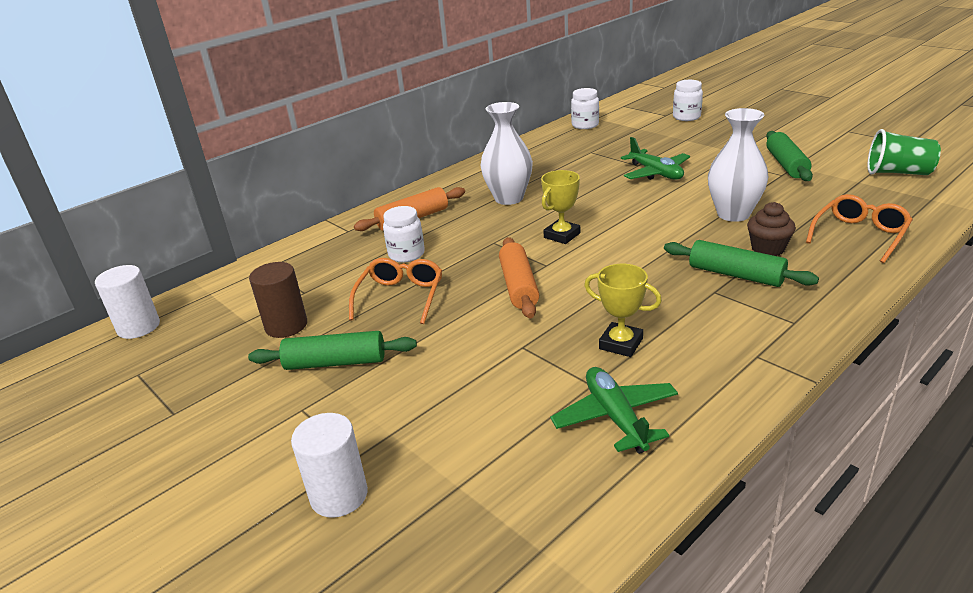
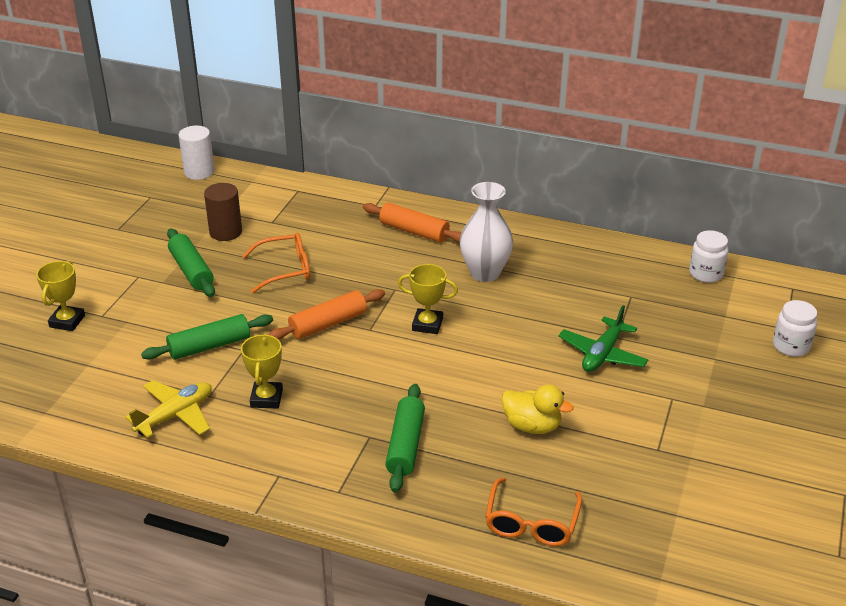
camera: 60 degrees right, 5 degrees up
white cylinder [291,413,368,518] -> yellow trophy [36,261,85,331]
white jar [383,206,425,263] -> none
green plane [550,367,678,454] -> yellow plane [125,380,212,438]
white vase [708,108,768,222] -> yellow duck [501,384,574,434]
brown cupcake [747,202,796,256] -> none
green rolling pin [766,131,813,181] -> green rolling pin moved to [141,314,273,360]
orange glasses [806,194,913,263] -> orange glasses turned 90 degrees clockwise [485,477,582,546]
green cup [867,129,941,175] -> none

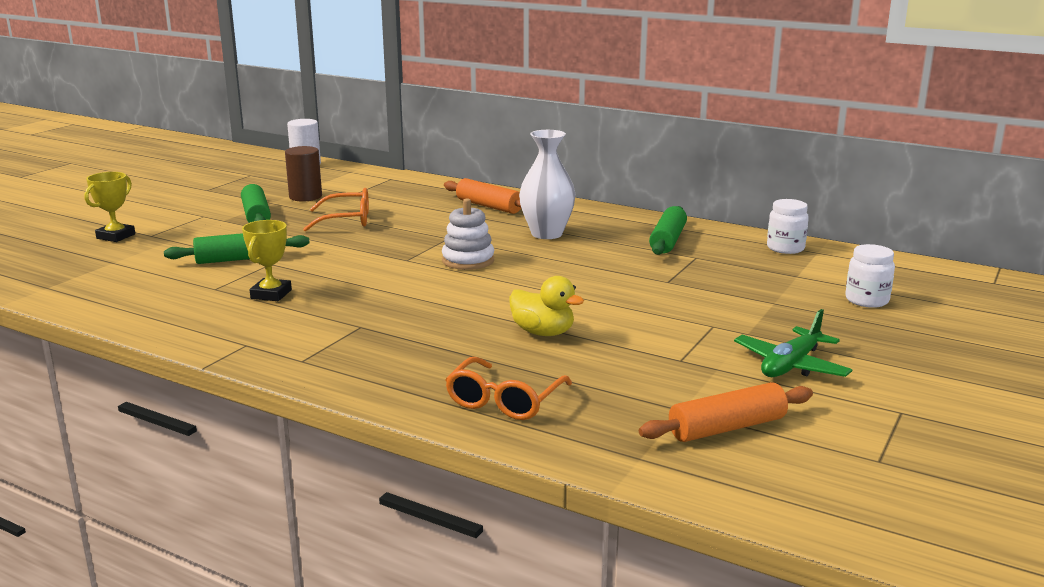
camera: 10 degrees right, 15 degrees down
yellow plane [125,380,212,438] -> none
orange rolling pin [268,289,385,340] -> orange rolling pin moved to [639,382,813,442]
green rolling pin [385,384,425,493] -> green rolling pin moved to [649,206,687,255]
yellow trophy [398,264,458,334] -> white stacking toy [442,199,494,270]
green plane [559,305,648,372] -> green plane moved to [734,309,852,377]

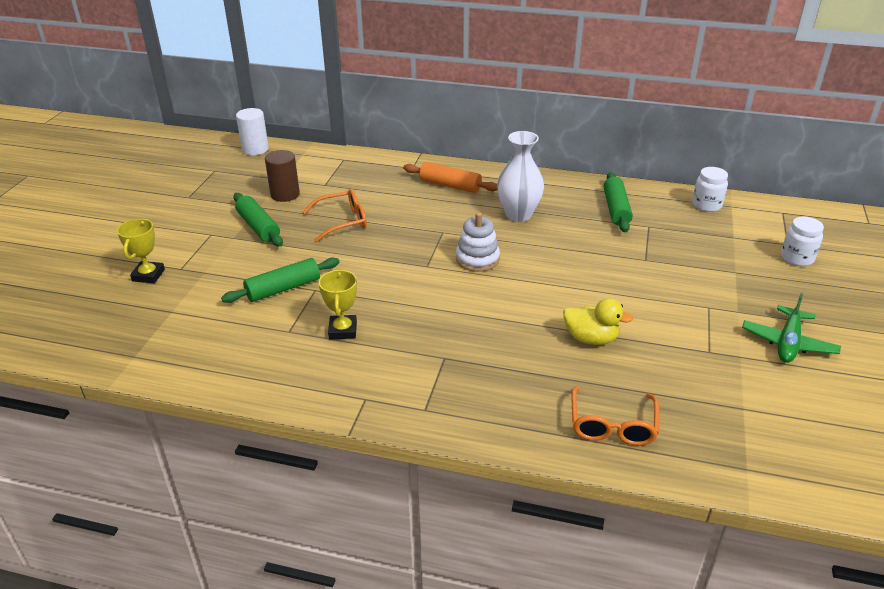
camera: 15 degrees left, 15 degrees up
orange rolling pin [639,382,813,442] -> none

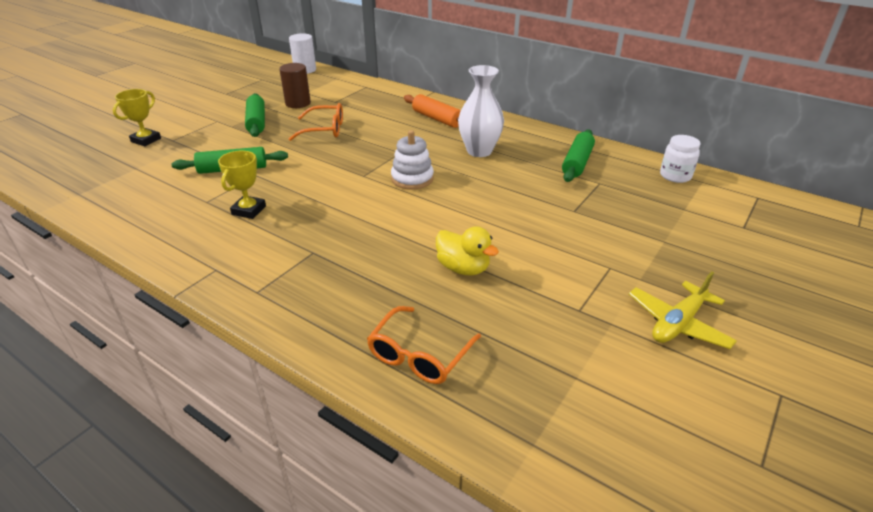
camera: 20 degrees right, 0 degrees up
green plane [742,293,841,363] -> yellow plane [629,272,737,349]
white jar [781,217,824,266] -> none

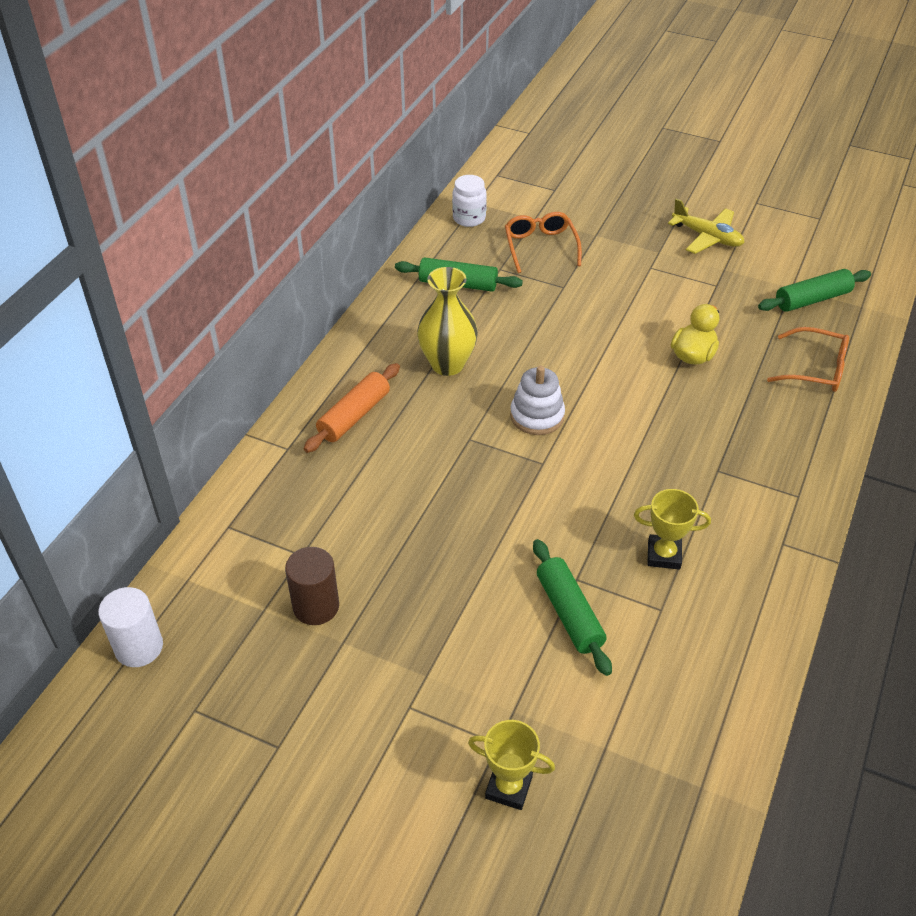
camera: 100 degrees left, 10 degrees up
green rolling pin [245,93,265,137] -> green rolling pin moved to [758,269,871,312]
orange glasses [289,103,343,141] -> orange glasses moved to [505,212,582,273]
white vase [458,65,504,157] -> yellow vase [417,267,478,376]

